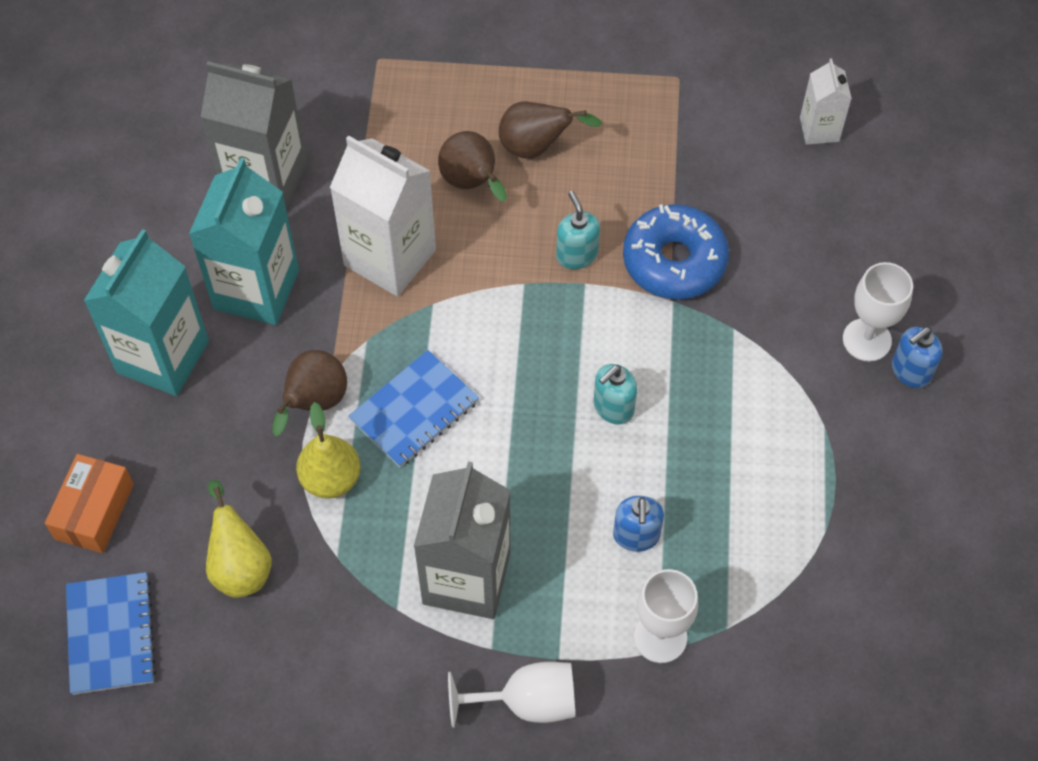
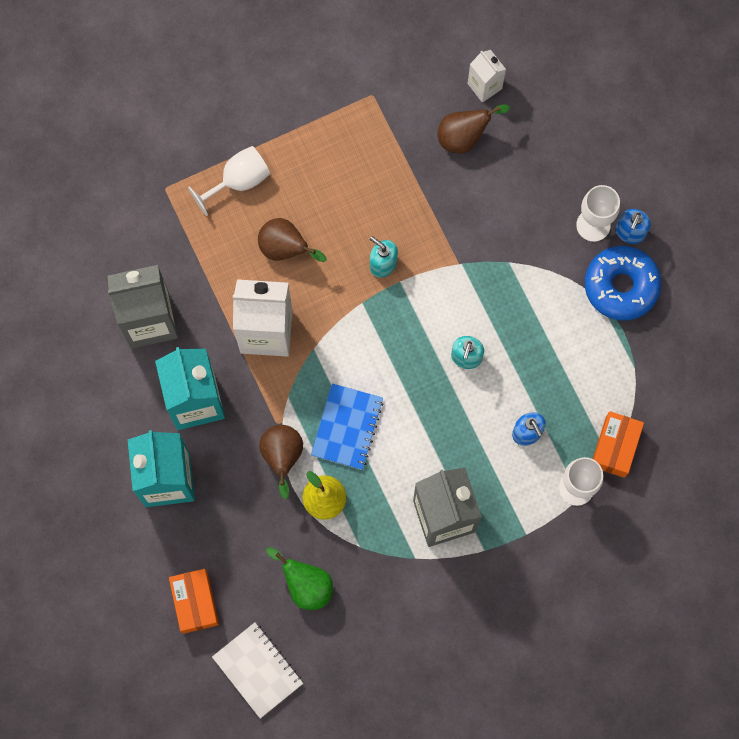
camera: 30 degrees left, 15 degrees up
blue notebook [66,572,157,695] -> white notebook [212,622,303,719]
yellow pear [206,480,272,598] -> green pear [266,547,333,610]
white goblet [448,662,575,728] -> white goblet moved to [188,146,270,216]
brown pear [499,102,602,159] -> brown pear moved to [438,104,510,154]
blue donut [623,204,729,300] -> blue donut moved to [585,246,661,321]
none -> orange box [593,411,644,478]

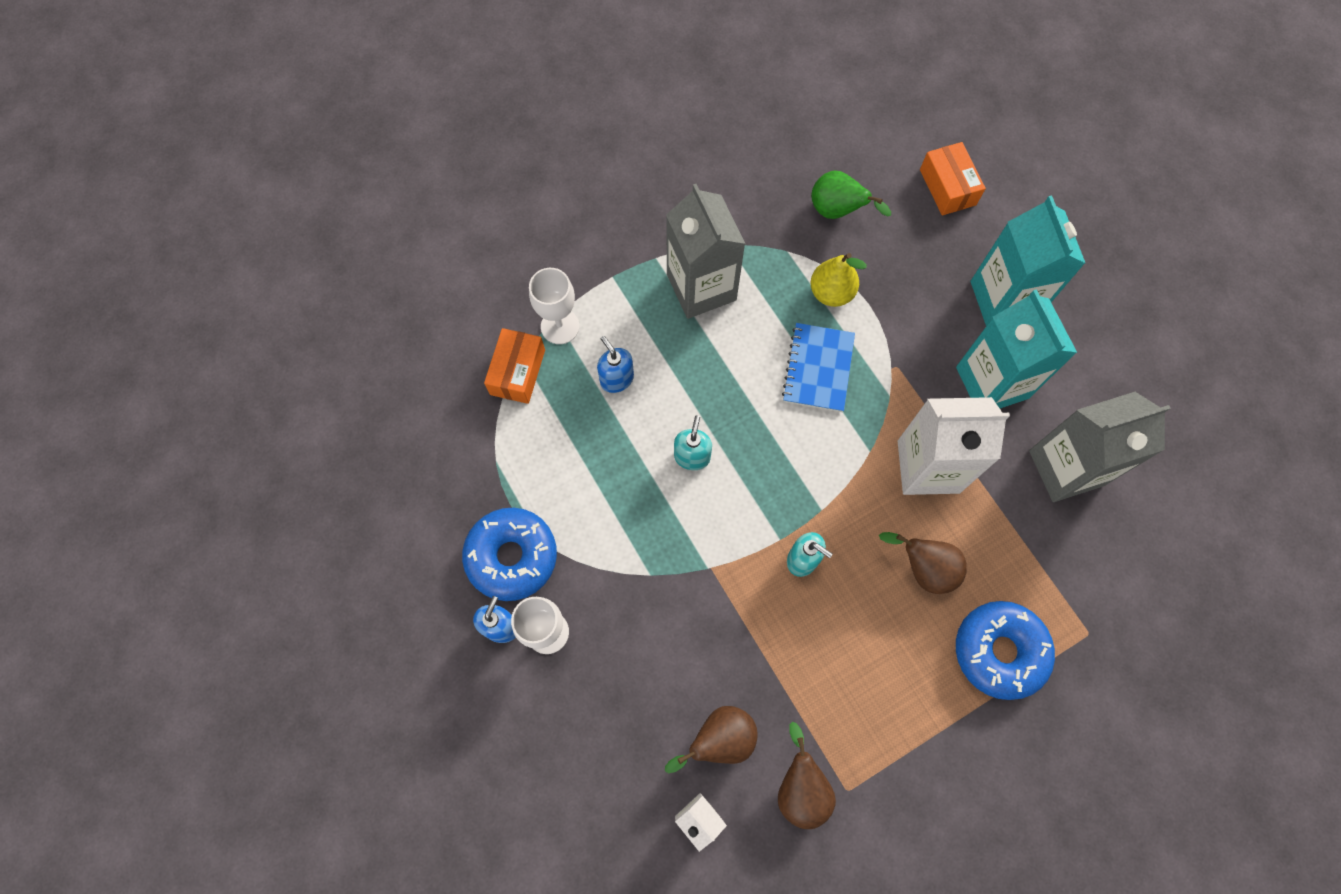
camera: 175 degrees right, 5 degrees down
white goblet [188,146,270,216] -> blue donut [956,601,1055,700]
white notebook [212,622,303,719] -> none
brown pear [259,425,303,499] -> brown pear moved to [778,722,836,829]

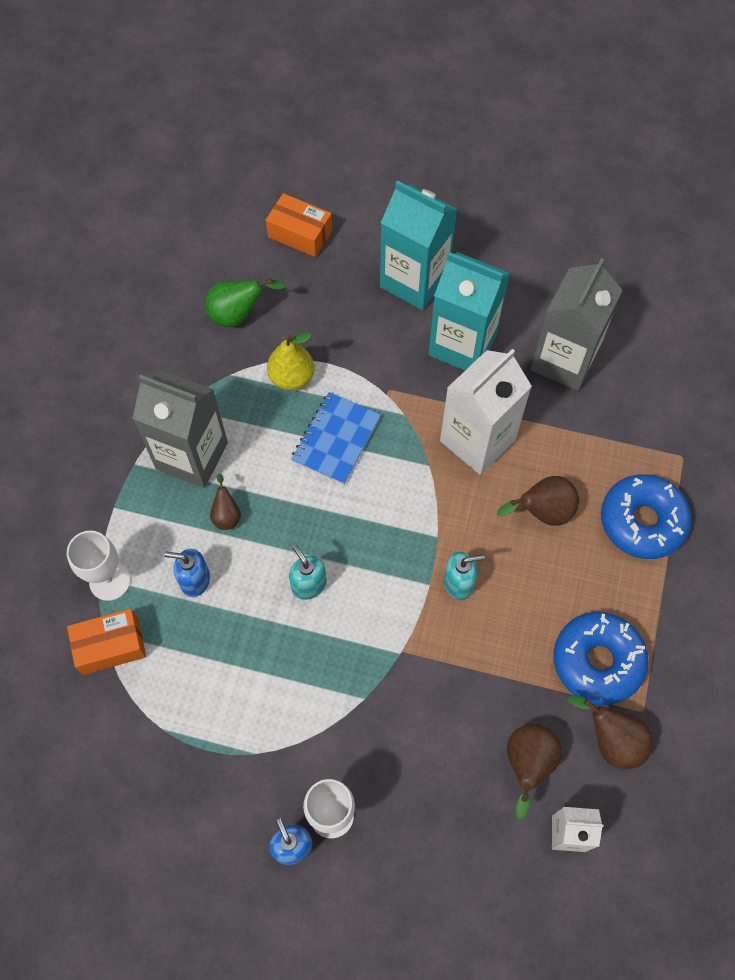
camera: 45 degrees left, 5 degrees down
blue donut [462,508,557,601] -> blue donut moved to [554,612,649,705]
orange box [484,328,545,404] -> orange box turned 75 degrees counterclockwise [67,608,146,675]
blue notebook [782,323,855,412] -> blue notebook turned 60 degrees clockwise [291,392,381,485]
none -> brown pear [210,474,241,530]

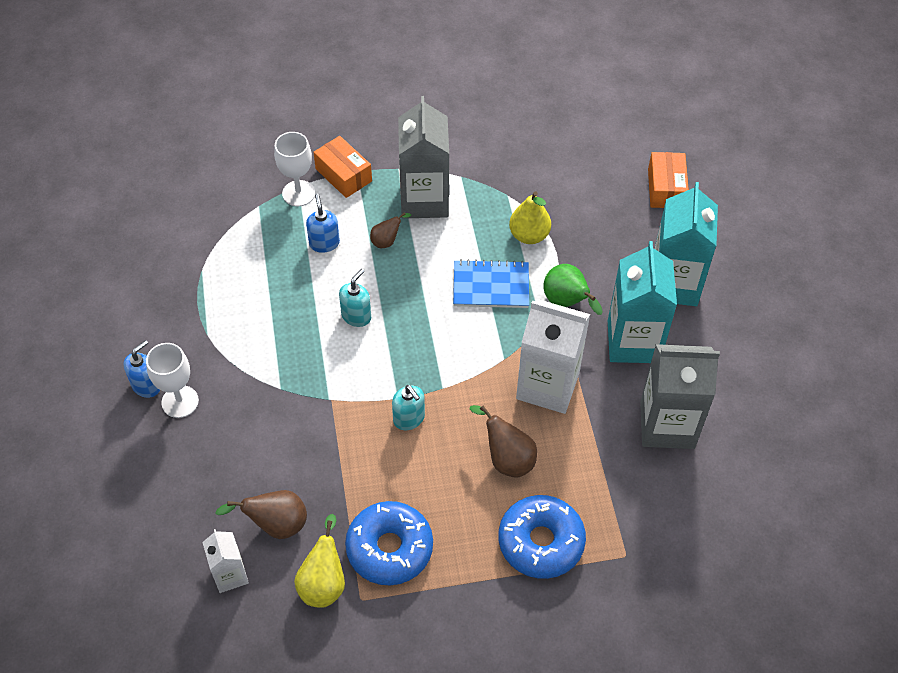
camera: 65 degrees right, 10 degrees down
orange box [67,608,146,675] -> orange box moved to [313,136,372,198]
green pear [205,278,286,327] -> green pear moved to [543,264,603,315]
brown pear [568,695,653,769] -> yellow pear [294,514,345,608]

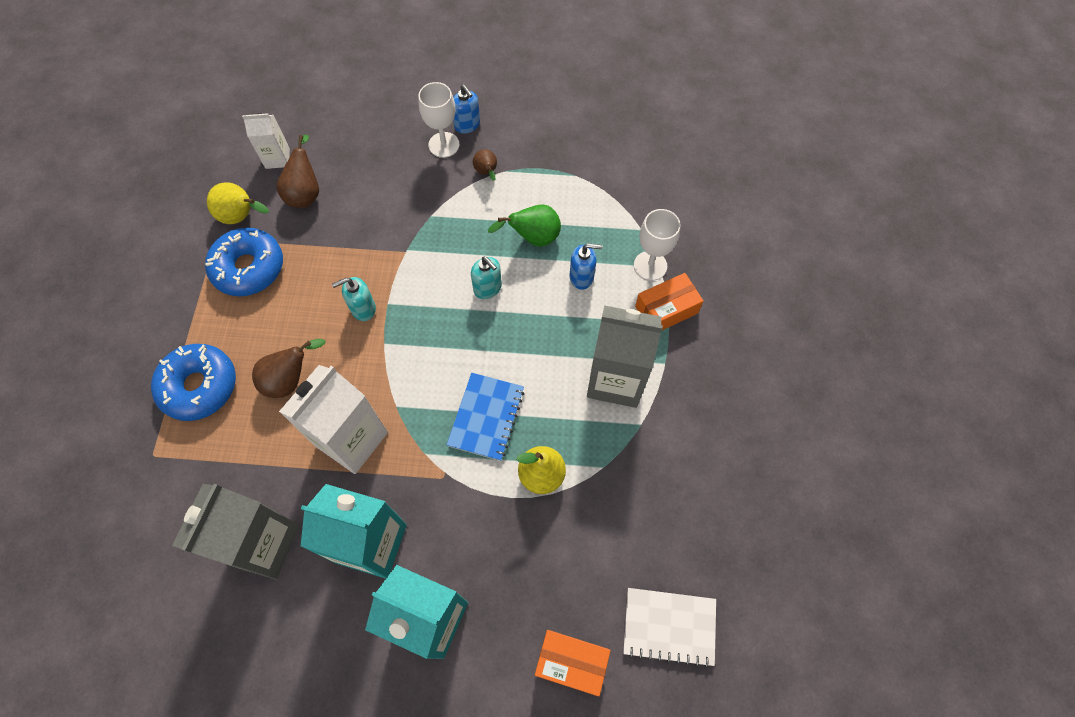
camera: 105 degrees right, 10 degrees up
brown pear [370,212,411,248] -> brown pear moved to [473,149,497,181]
green pear [543,264,603,315] -> green pear moved to [488,204,561,247]
none -> white notebook [623,588,716,668]

